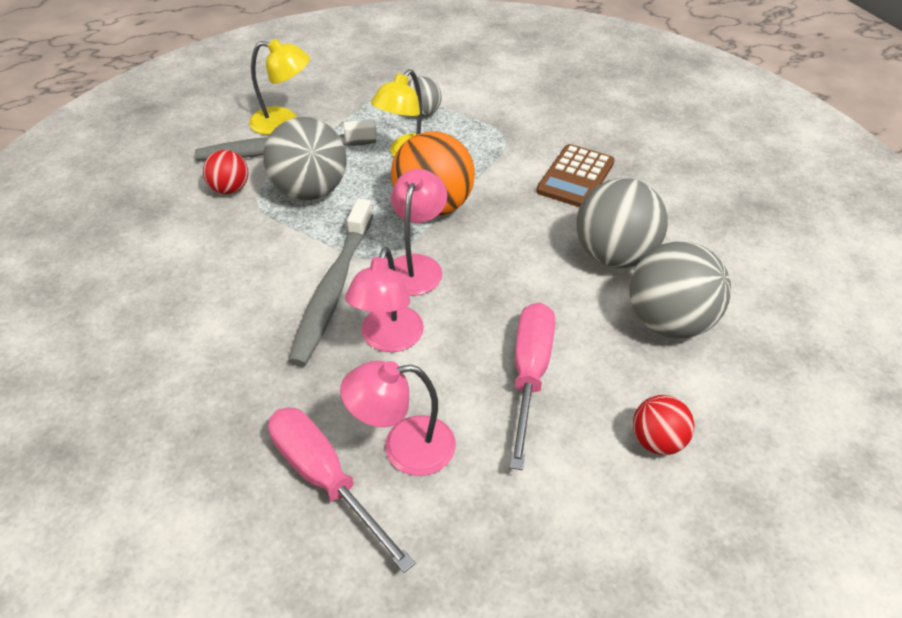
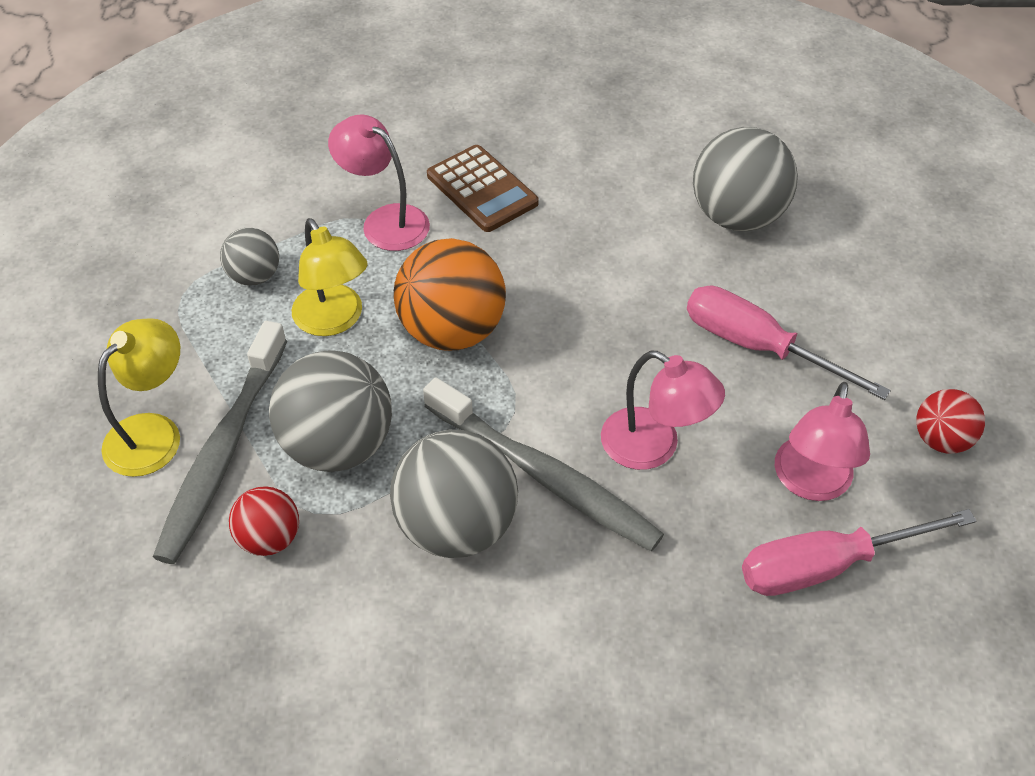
camera: 65 degrees left, 5 degrees up
pink lamp [391,169,447,296] -> pink lamp moved to [328,115,430,251]
grey ball [576,178,668,268] -> grey ball moved to [390,430,518,558]
red ball [633,395,694,455] -> red ball moved to [916,389,985,454]

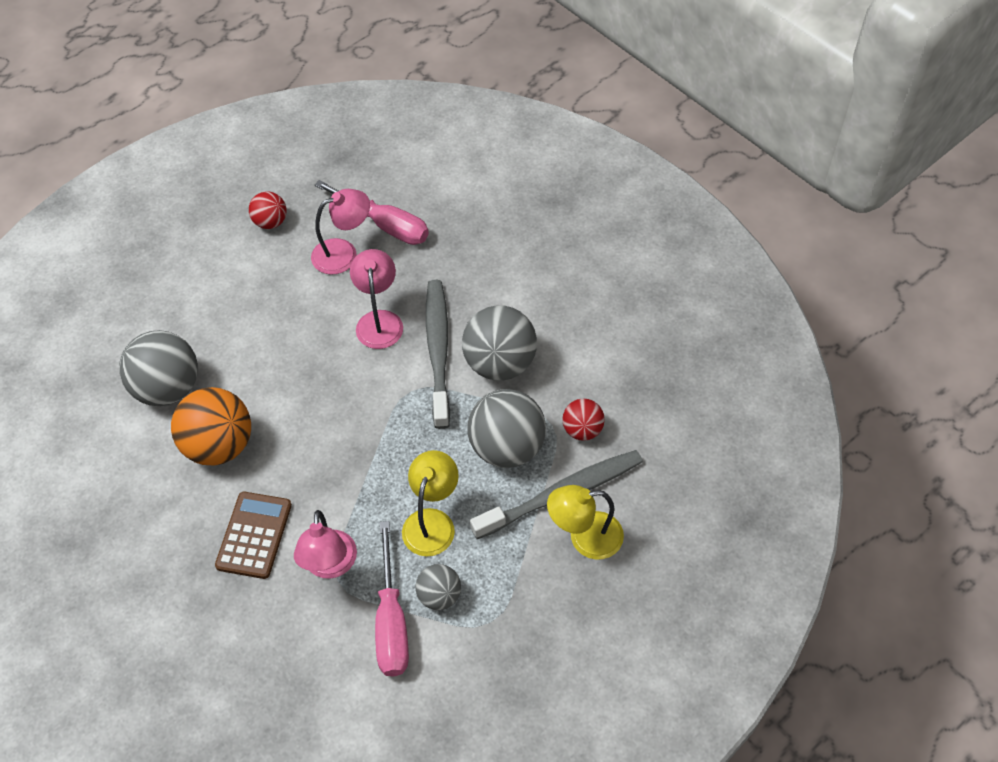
camera: 130 degrees left, 5 degrees up
orange ball [394,238,506,351] -> orange ball moved to [171,387,251,466]
pink screwdriver [687,286,891,400] -> pink screwdriver moved to [375,521,409,676]

